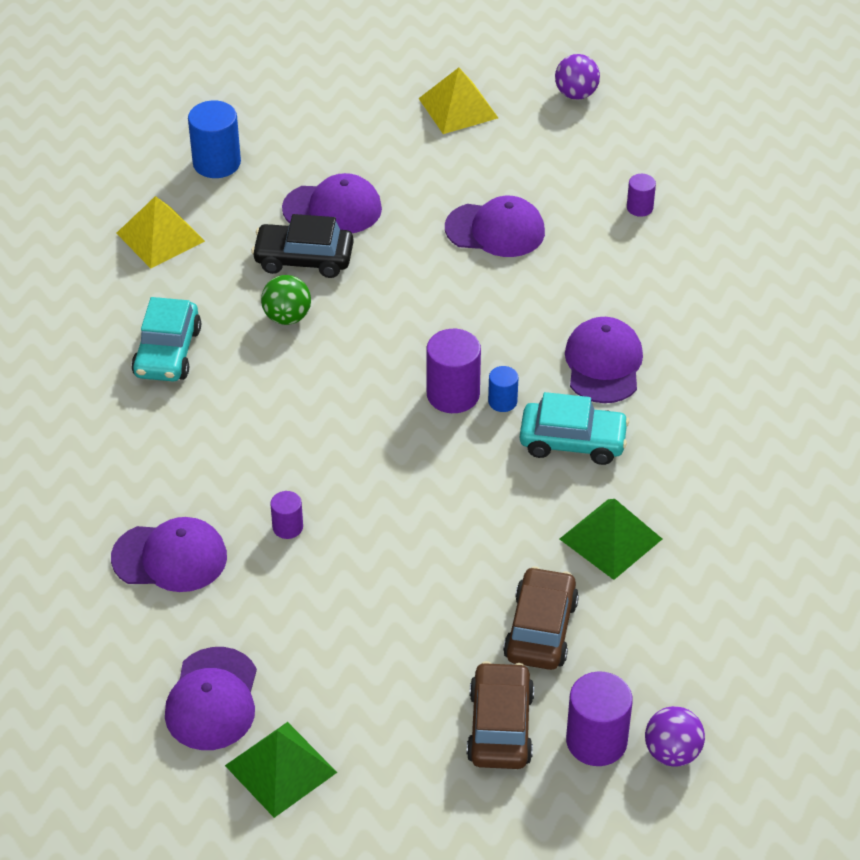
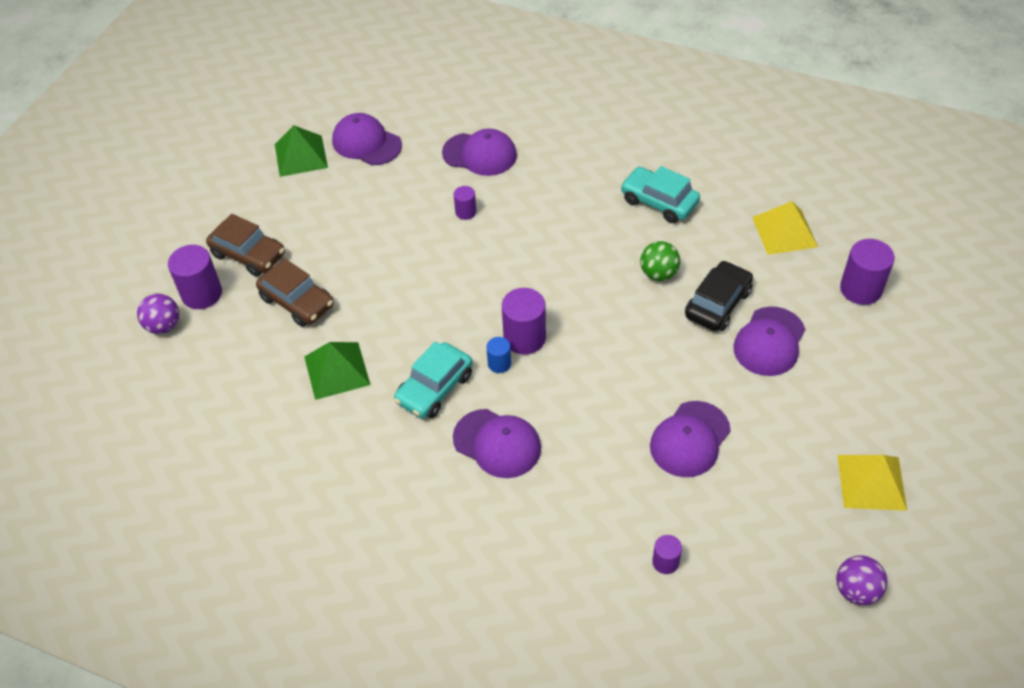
camera: 120 degrees right, 5 degrees up
purple cap [111,517,227,592] -> purple cap turned 105 degrees counterclockwise [442,129,517,176]
blue cylinder [188,100,241,178] -> purple cylinder [840,239,895,305]

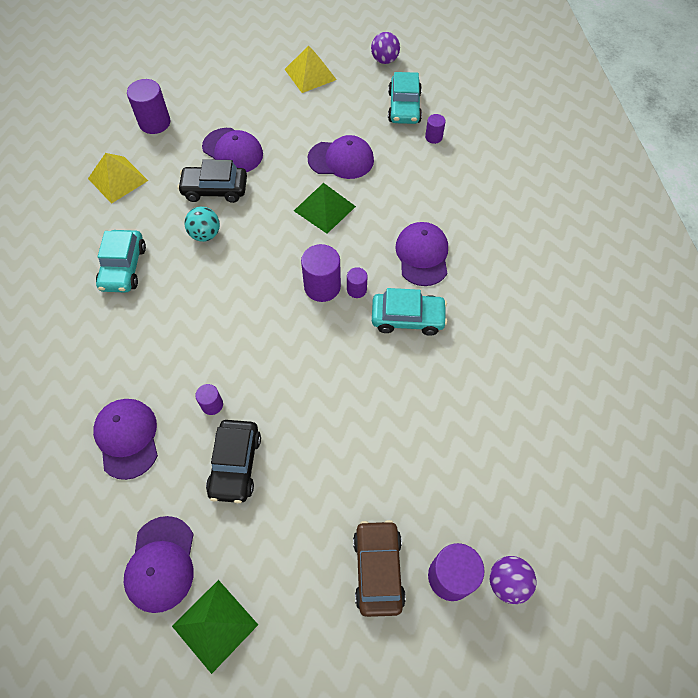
camera: 125 degrees left, 10 degrees up
brown car [256,258,334,327] -> none
green pyramid [304,342,371,400] -> green pyramid moved to [294,183,356,234]
blue cylinder [486,337,511,373] -> purple cylinder [347,267,368,298]
green ball [640,241,680,281] -> turquoise ball [184,206,220,242]
purple cap [733,307,805,376] -> purple cap turned 45 degrees clockwise [202,128,263,172]
none -> black car [206,420,261,503]
none -> turquoise car [388,72,422,124]

